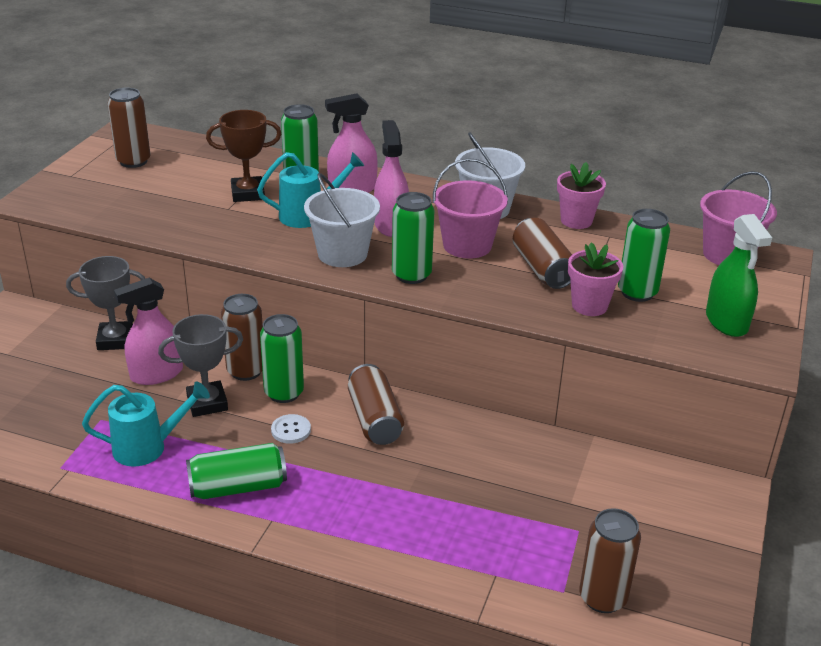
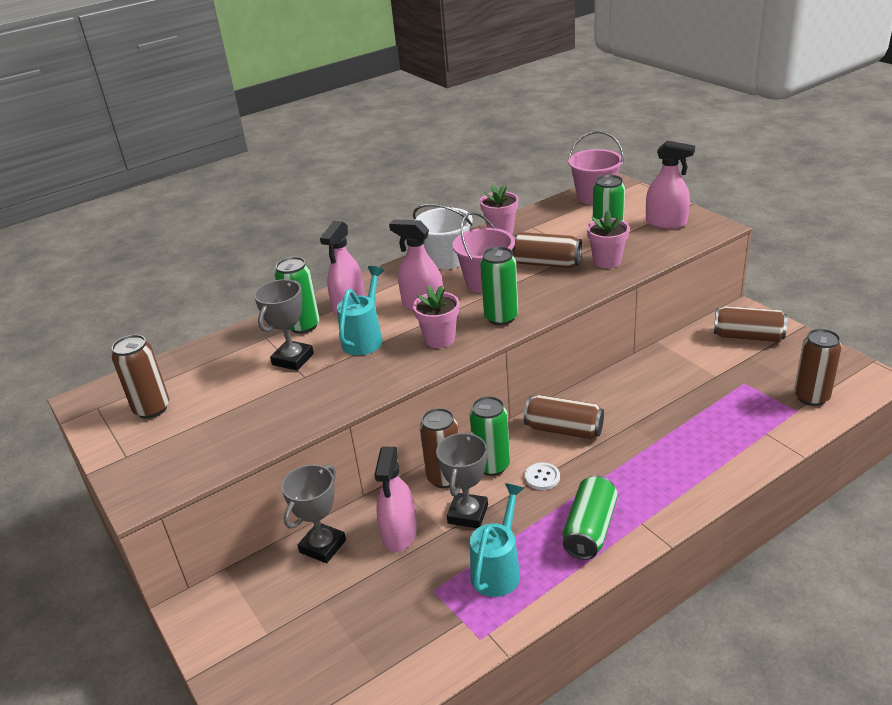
camera: 50 degrees left, 0 degrees up
brown trophy [206,110,281,202] -> grey trophy [254,279,314,371]
white bucket [304,173,380,267] -> pink flower pot [413,286,459,348]
green spray bottle [706,214,772,337] -> pink spray bottle [646,141,695,229]
none -> brown can [714,306,787,342]

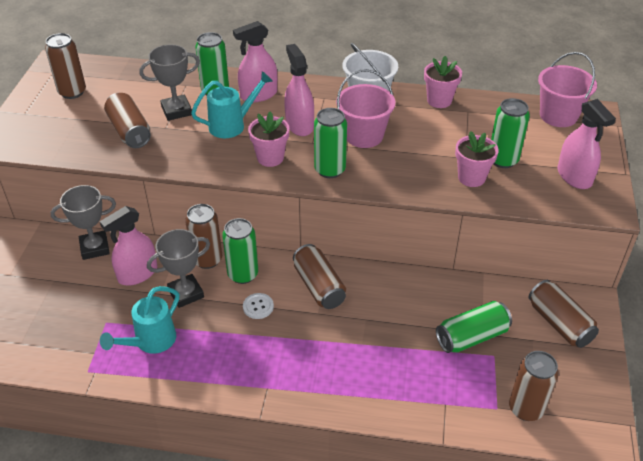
camera: 40 degrees right, 10 degrees up
turquoise watering can [470,483,524,597] -> turquoise watering can turned 150 degrees clockwise [100,286,179,354]
brown can [512,232,582,268] -> brown can moved to [104,93,151,148]
green can [562,475,618,560] -> green can moved to [436,301,512,353]

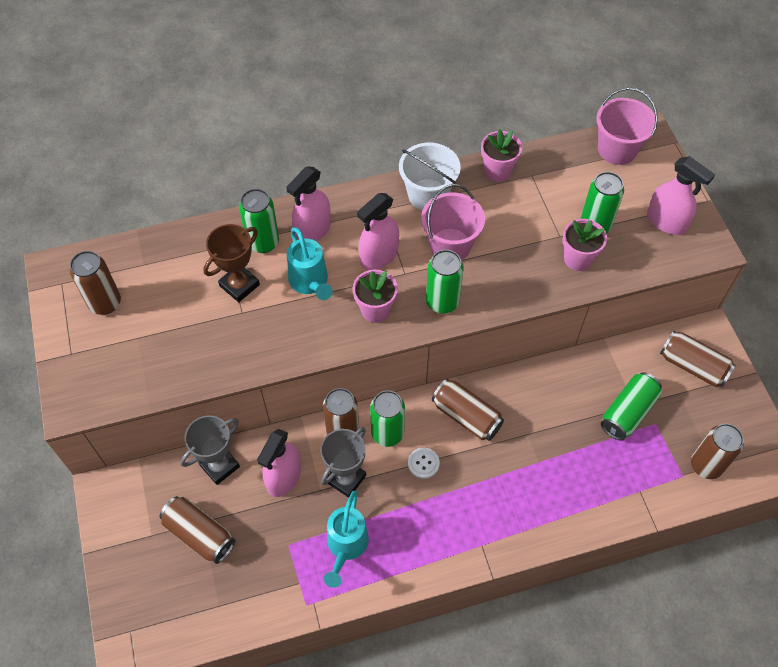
camera: 25 degrees left, 15 degrees up
brown can [104,93,151,148] -> brown can moved to [160,496,235,564]
grey trophy [139,44,200,121] -> brown trophy [203,224,260,302]
turquoise watering can [191,71,273,138] -> turquoise watering can turned 120 degrees clockwise [287,227,333,300]
pink spray bottle [284,44,314,136] -> pink spray bottle turned 90 degrees counterclockwise [357,193,399,270]

